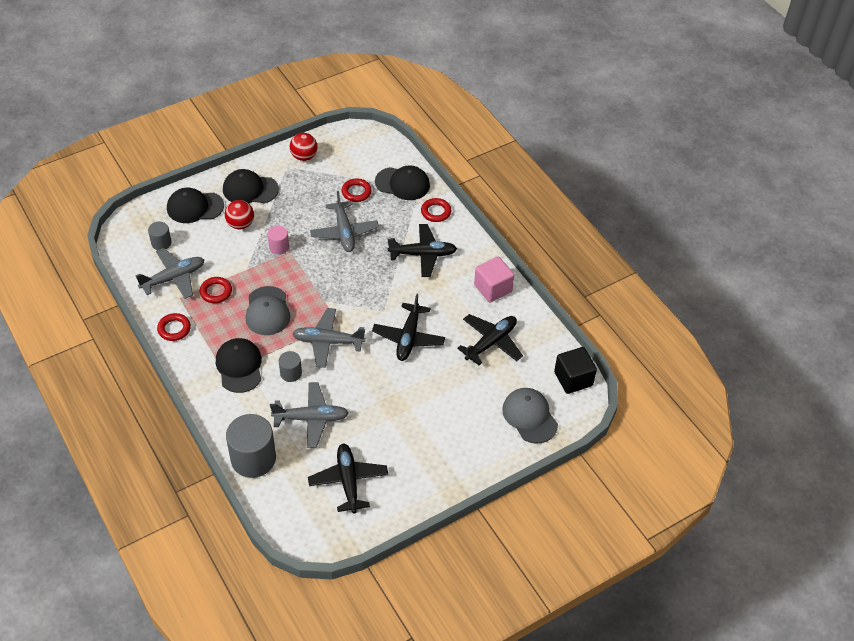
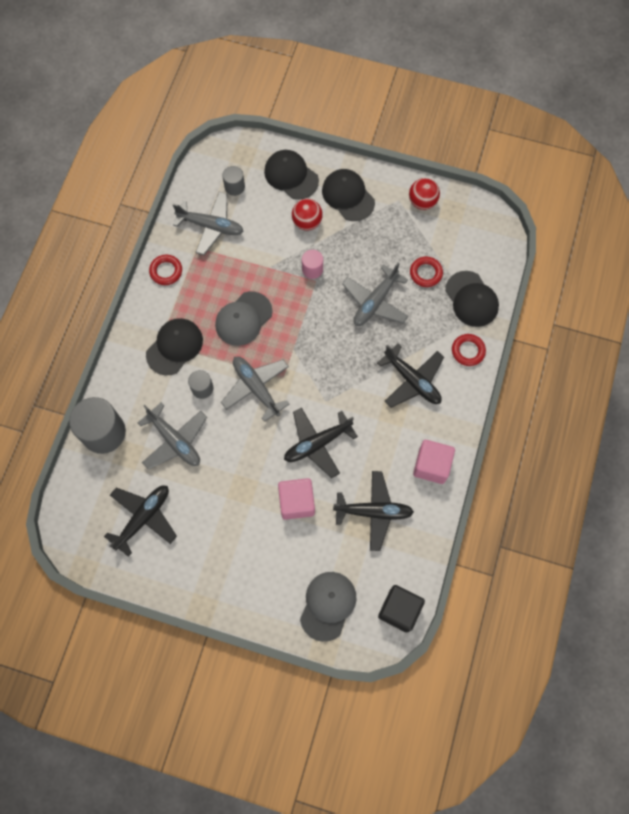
camera: 50 degrees right, 20 degrees up
red ring [200,277,232,303] -> none
none -> pink cube [278,478,315,520]

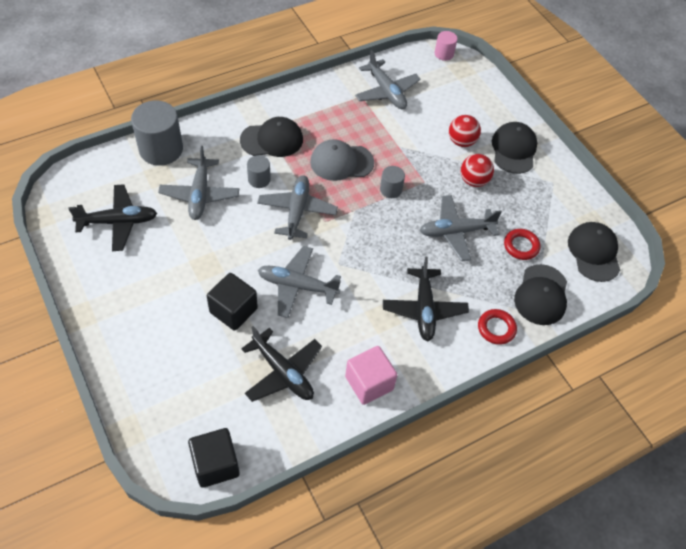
camera: 40 degrees right, 15 degrees down
red ring [149,255,182,285] -> none
grey cylinder [223,166,245,196] -> grey cylinder moved to [380,166,405,198]
black cap [264,150,319,200] -> black cap moved to [568,222,620,282]
pink cube [278,478,315,520] -> black cube [207,273,258,331]
black plane [284,408,358,478] -> grey plane [258,246,341,318]
grey cap [300,572,356,642] -> none
pink cylinder [302,250,323,279] -> pink cylinder moved to [435,31,457,61]
red ball [409,178,440,210] -> red ball moved to [461,154,494,187]

